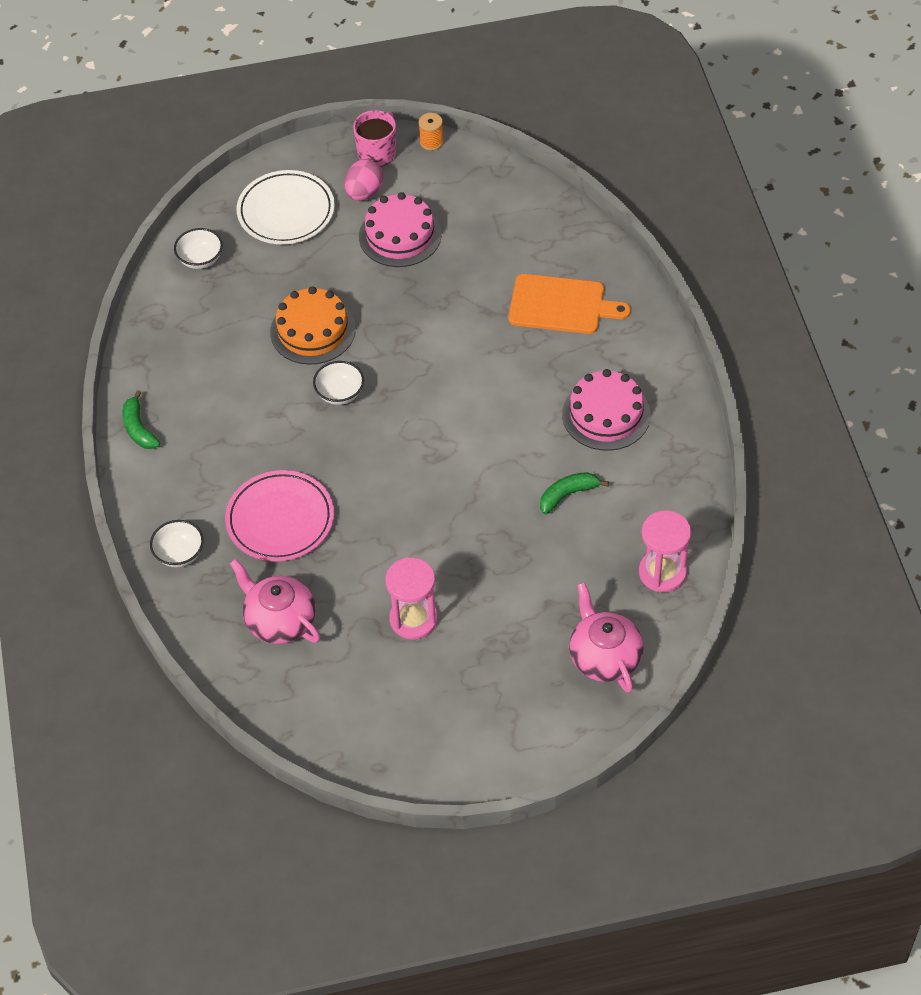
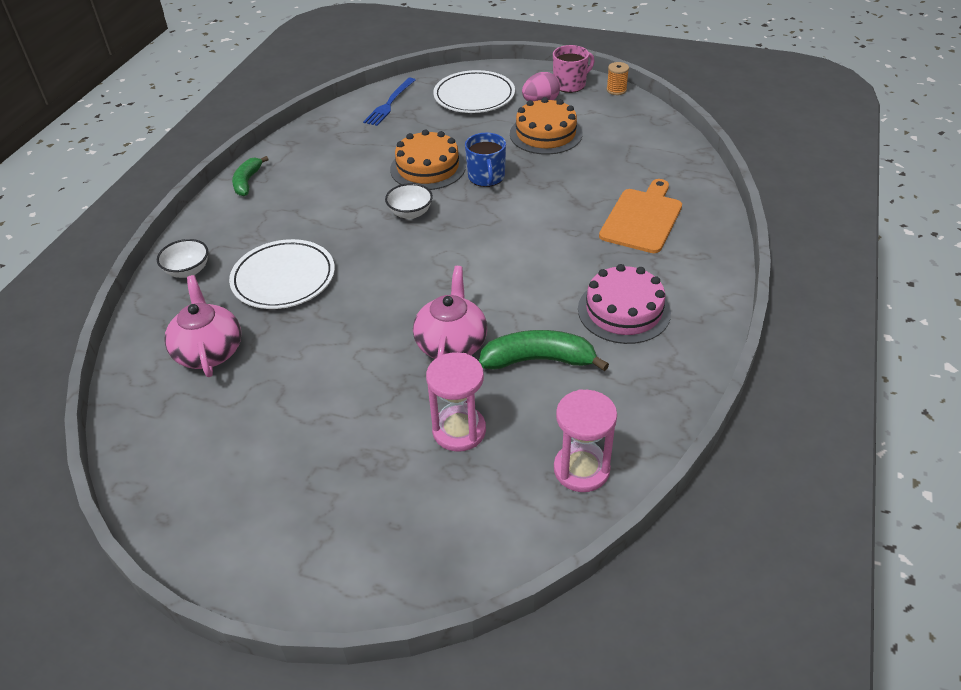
camera: 30 degrees right, 10 degrees down
white bowl [174,228,223,269] -> blue fork [363,78,415,126]
pink plate [225,470,334,561] -> white plate [229,239,335,309]
pink cake [359,192,442,267] -> orange cake [510,97,582,155]
pink hourglass [385,557,438,640] -> pink hourglass moved to [426,352,486,452]
orange cutting board [508,274,631,334] -> orange cutting board turned 105 degrees counterclockwise [599,179,682,253]
green banana [540,472,609,514] -> green banana [479,330,609,371], size x1.55
pink teapot [569,582,644,693] -> pink teapot moved to [413,266,487,359]
none -> blue mug [465,133,506,187]

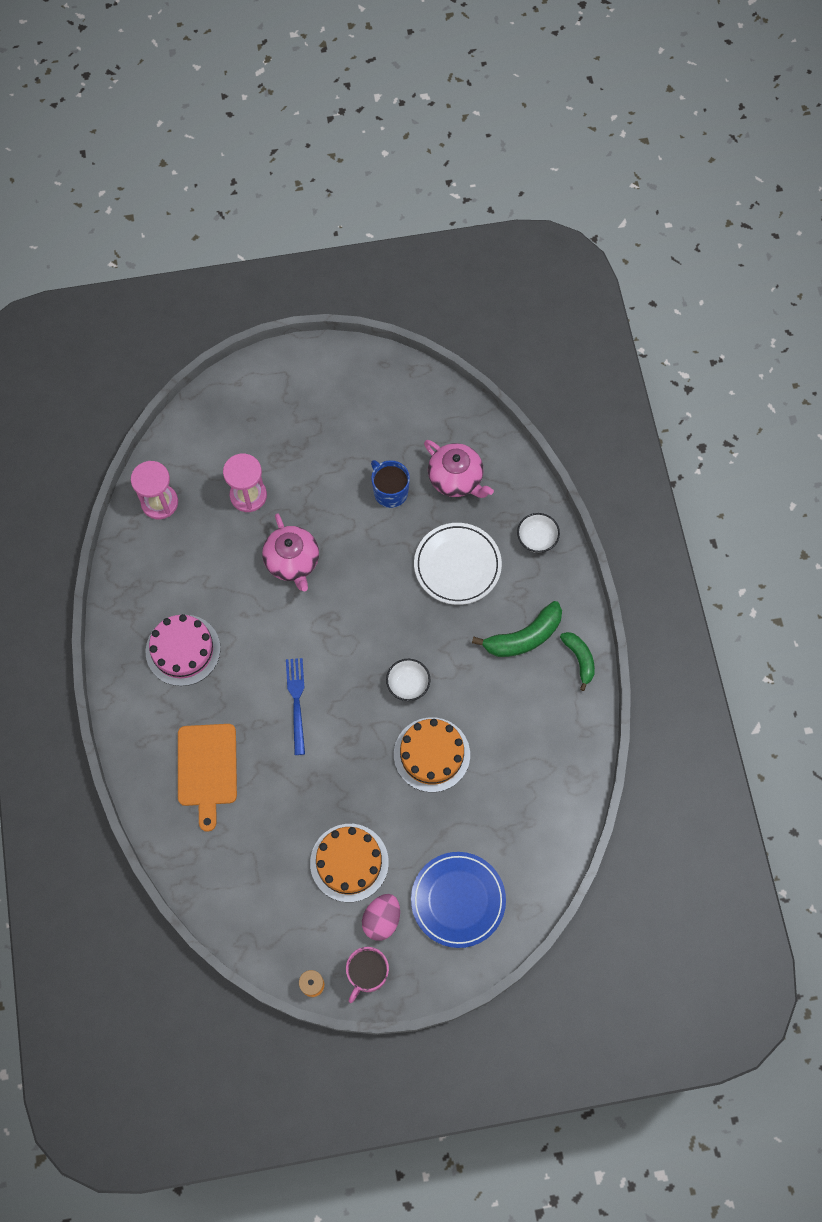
camera: 150 degrees right, 25 degrees up
blue fork [363,78,415,126] -> blue fork moved to [286,658,305,755]
white plate [433,70,515,113] -> blue plate [411,852,506,948]
blue mug [465,133,506,187] -> blue mug moved to [371,460,410,508]
green banana [479,330,609,371] -> green banana moved to [472,601,562,657]

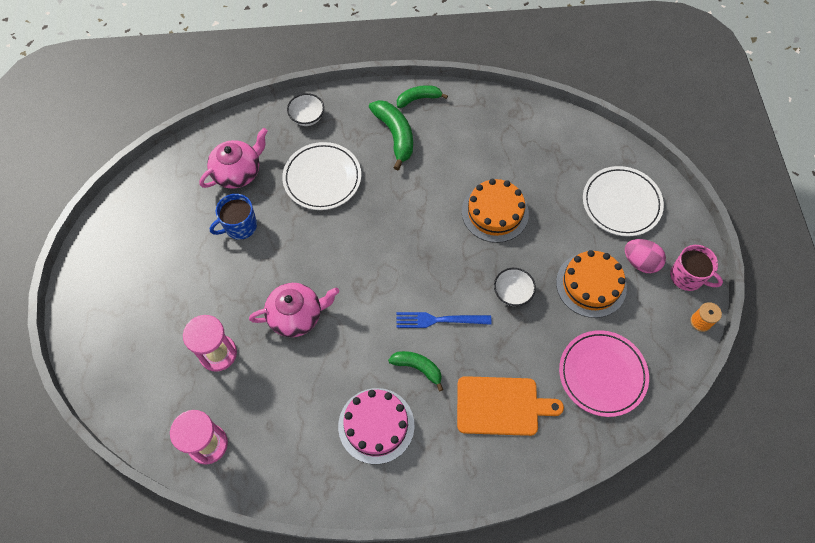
camera: 85 degrees left, 5 degrees down
white bowl [386,659,430,701] -> white bowl moved to [494,268,536,306]
blue plate [411,852,506,948] -> white plate [583,166,664,236]
none -> green banana [388,351,443,391]
none -> pink plate [559,330,649,417]

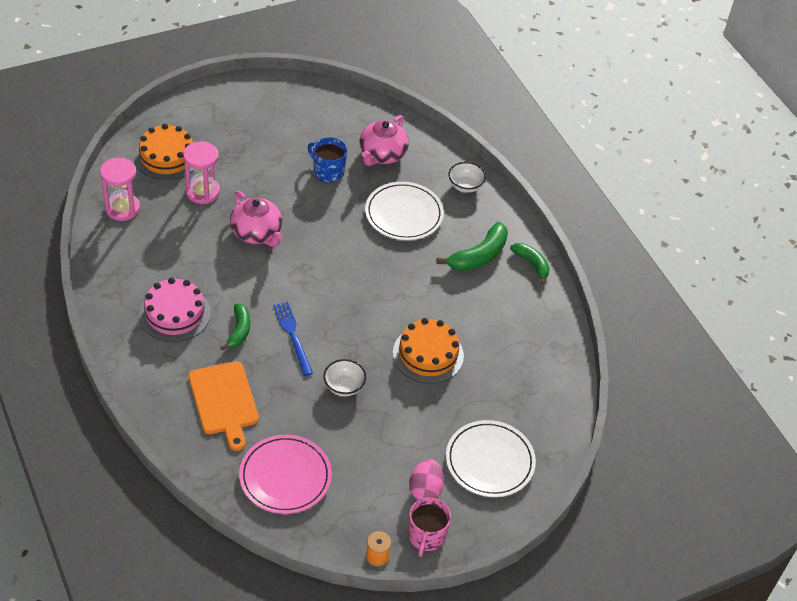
camera: 65 degrees right, 15 degrees down
pink teapot [199,128,268,189] -> pink teapot turned 90 degrees clockwise [360,115,409,166]
orange cake [556,250,627,318] -> orange cake moved to [134,124,193,180]

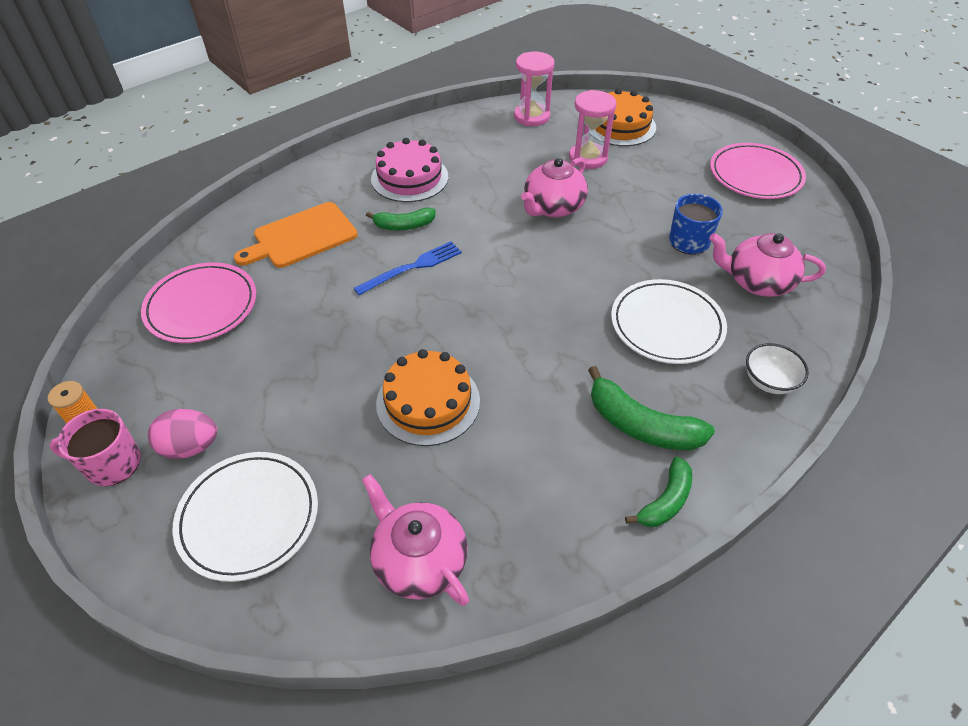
camera: 80 degrees right, 0 degrees up
white bowl [323,359,366,396] -> none
none -> pink teapot [362,474,469,606]
none -> pink plate [710,143,806,199]

